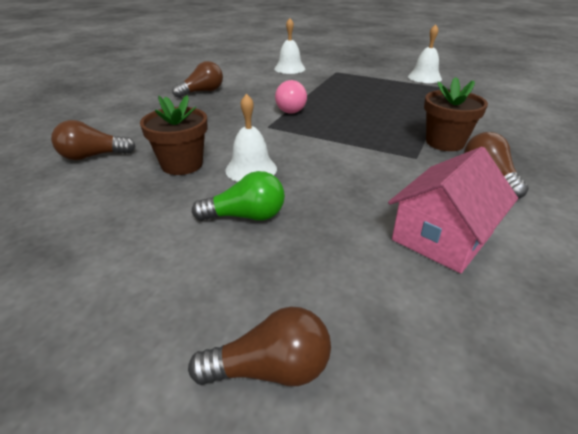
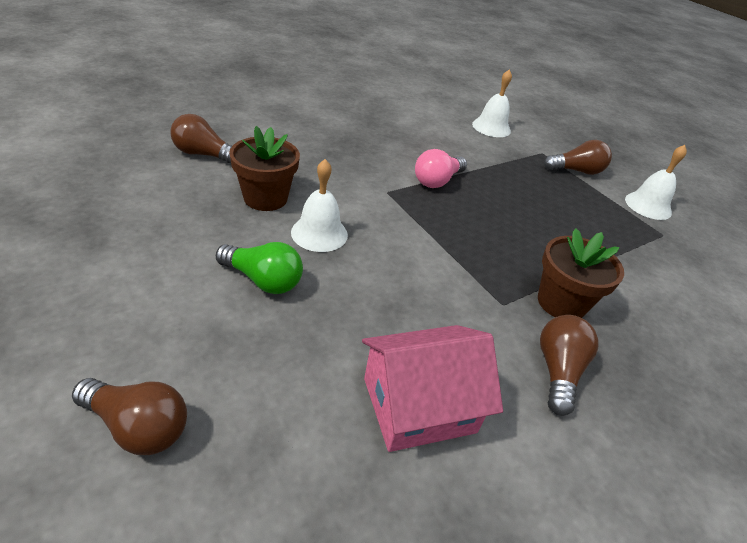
camera: 25 degrees right, 5 degrees up
brown light bulb [172,61,223,98] -> brown light bulb moved to [544,140,612,175]

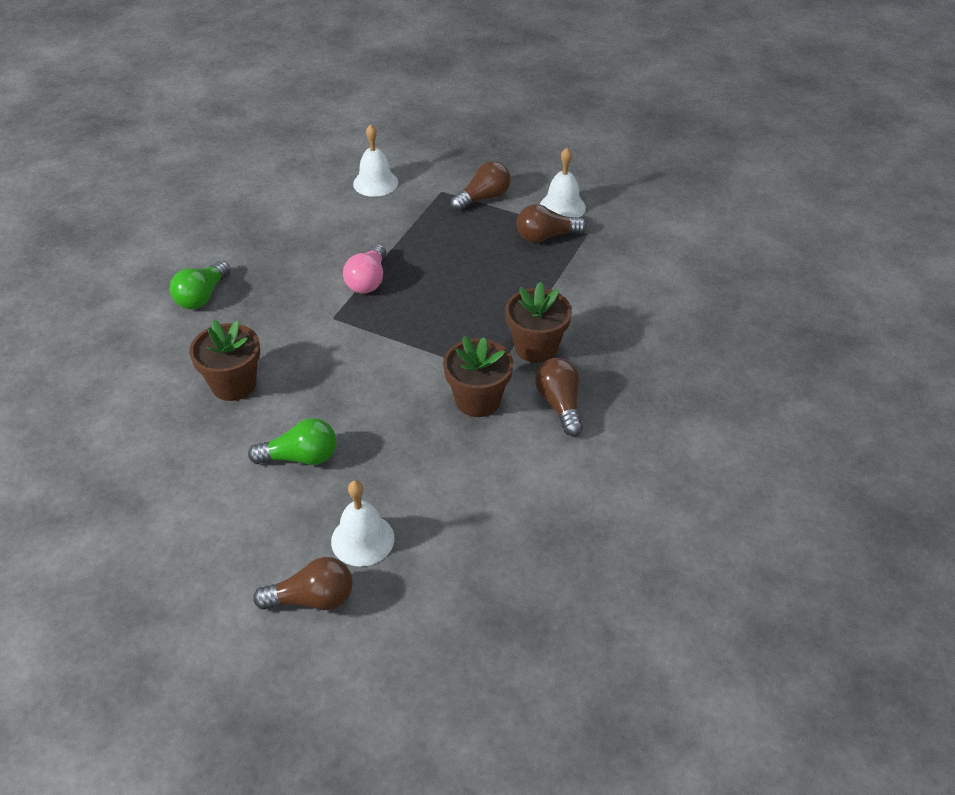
camera: 25 degrees left, 5 degrees up
brown light bulb [170,114,232,164] -> brown light bulb moved to [517,204,586,243]
white bell [291,159,348,252] -> white bell moved to [331,480,394,566]
pink house [362,325,503,452] -> none
none -> green light bulb [170,261,231,309]
none -> brown flower pot [443,336,513,417]

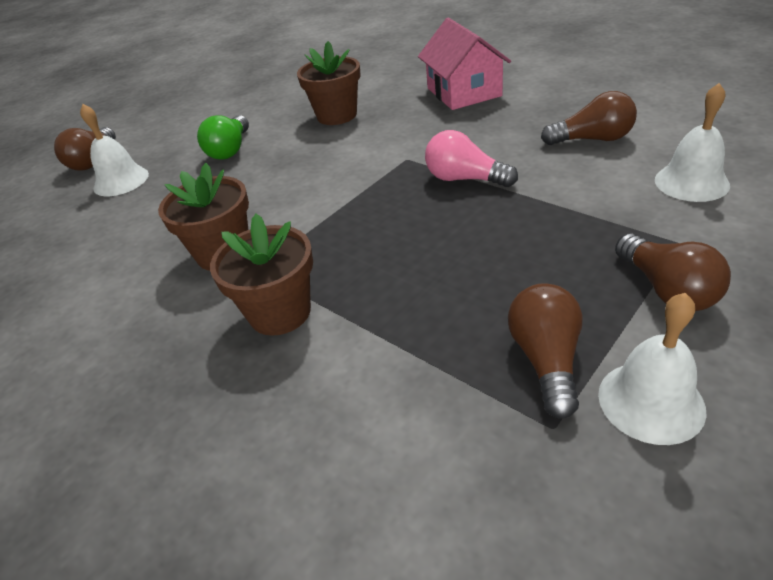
camera: 110 degrees right, 5 degrees down
green light bulb [170,261,231,309] -> pink house [418,18,511,110]
brown light bulb [535,358,583,436] -> brown light bulb moved to [541,91,637,145]

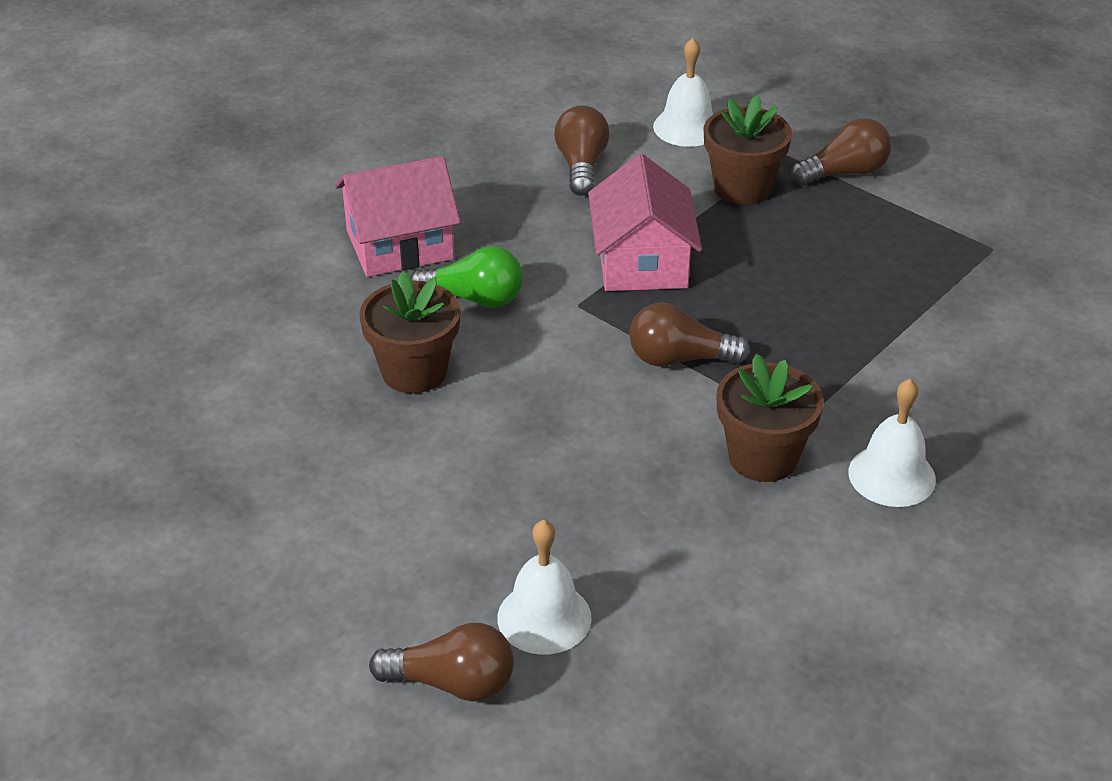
camera: 95 degrees left, 0 degrees up
green light bulb [197,115,249,160] -> green light bulb moved to [410,246,523,308]
brown flower pot [210,214,313,336] -> brown flower pot moved to [704,95,792,205]
pink light bulb [425,130,518,187] -> pink house [588,154,702,291]
brown light bulb [508,283,583,419] -> brown light bulb moved to [629,303,750,366]
white bell [598,293,707,445] -> white bell moved to [848,379,936,507]

